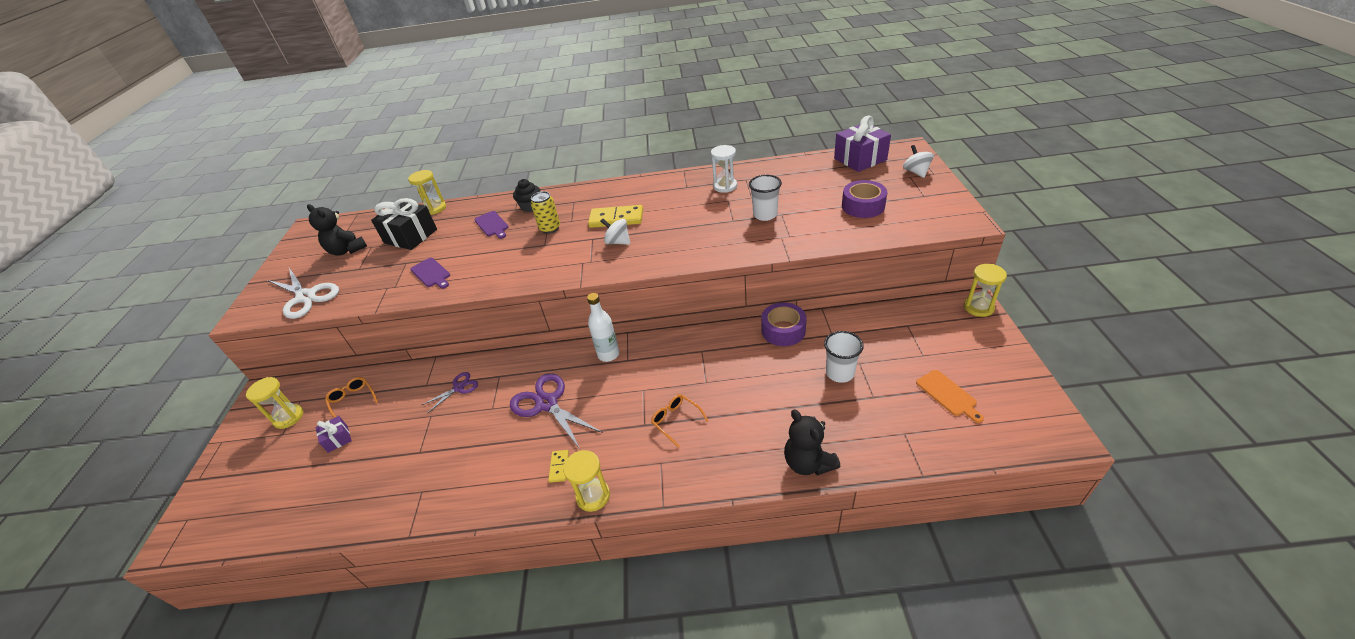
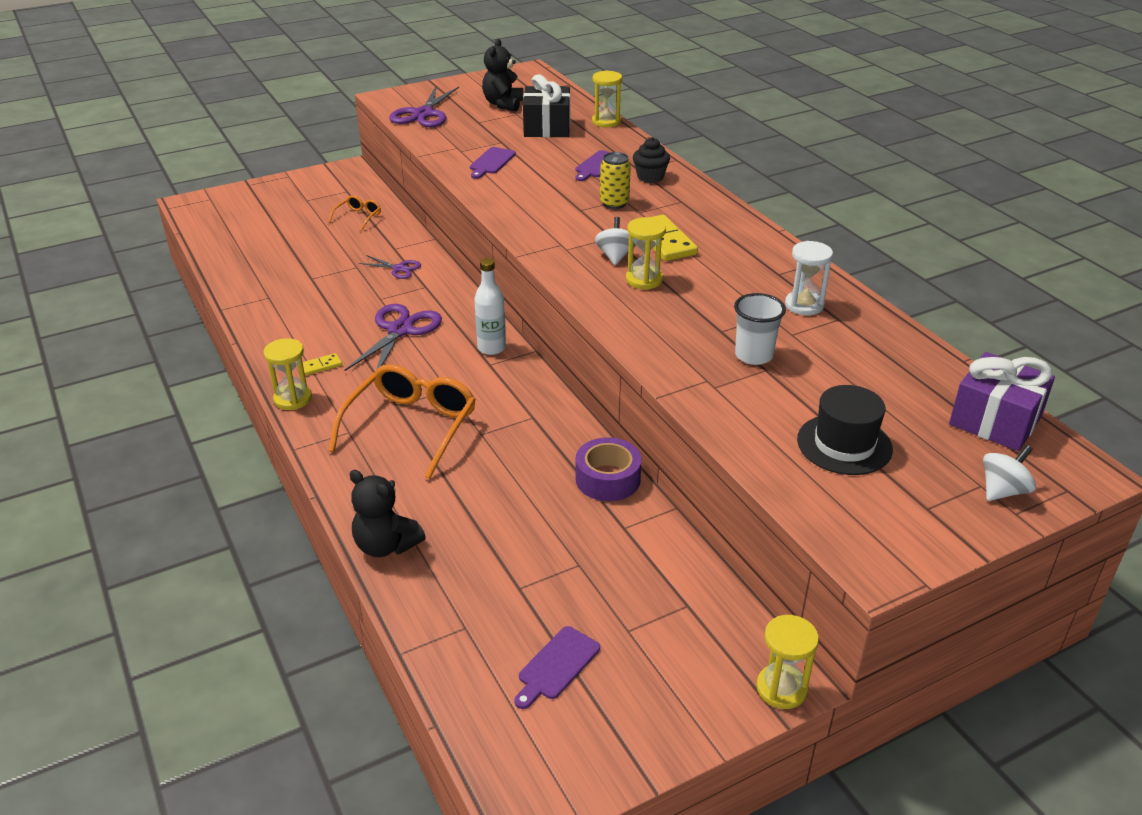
camera: 60 degrees right, 5 degrees down
yellow hourglass [246,377,304,429] -> yellow hourglass moved to [626,217,666,290]
white scissors [267,268,339,319] -> purple scissors [389,86,459,127]
purple gift [316,416,352,453] -> none
orange glasses [651,394,708,448] -> orange glasses [328,364,476,479], size x2.12
black teddy bear [784,409,840,476] -> black teddy bear turned 90 degrees counterclockwise [349,470,426,558]
white cup [824,331,864,383] -> none
purple tape [842,180,887,218] -> black hat [797,385,893,475]
orange cutting board [916,370,984,423] -> purple cutting board [514,626,600,709]

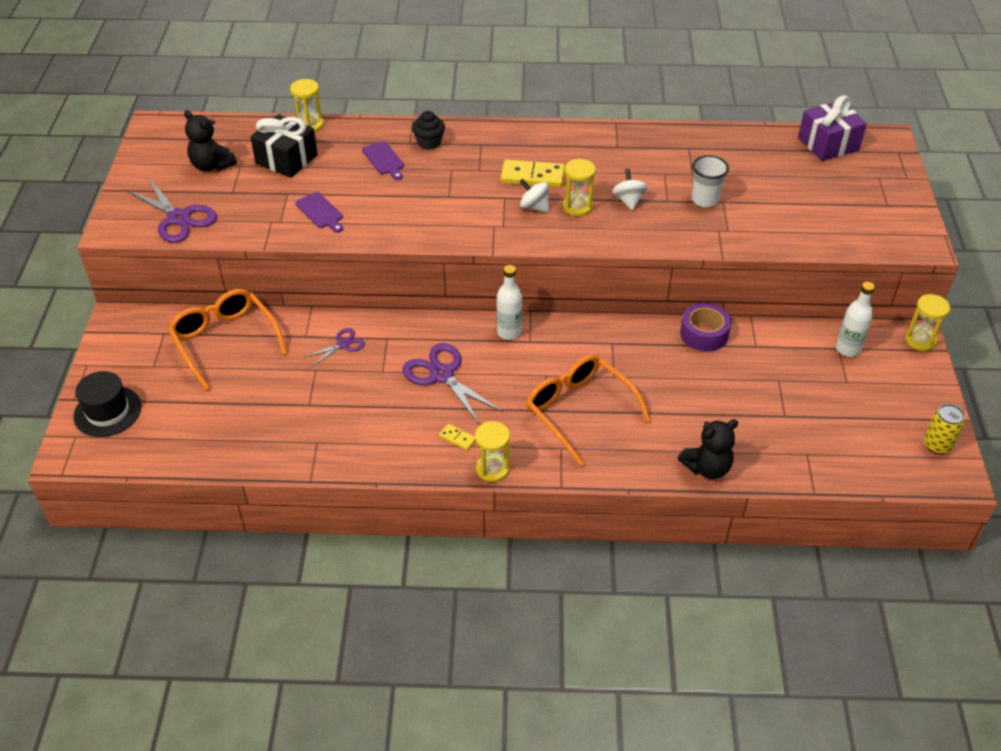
camera: 60 degrees left, 10 degrees up
yellow domino [303,353,342,376] -> yellow domino turned 60 degrees counterclockwise [439,424,476,451]
orange glasses [328,195,381,231] -> orange glasses [167,289,288,390], size x2.12
purple cutting board [514,626,600,709] -> none
yellow can [600,152,631,209] -> yellow can moved to [924,404,965,455]
white hourglass [785,241,833,315] -> none
black hat [797,385,893,475] -> black hat moved to [74,371,141,437]
white spinning top [983,445,1036,501] -> white spinning top moved to [612,169,648,210]
none -> white bottle [836,282,875,357]

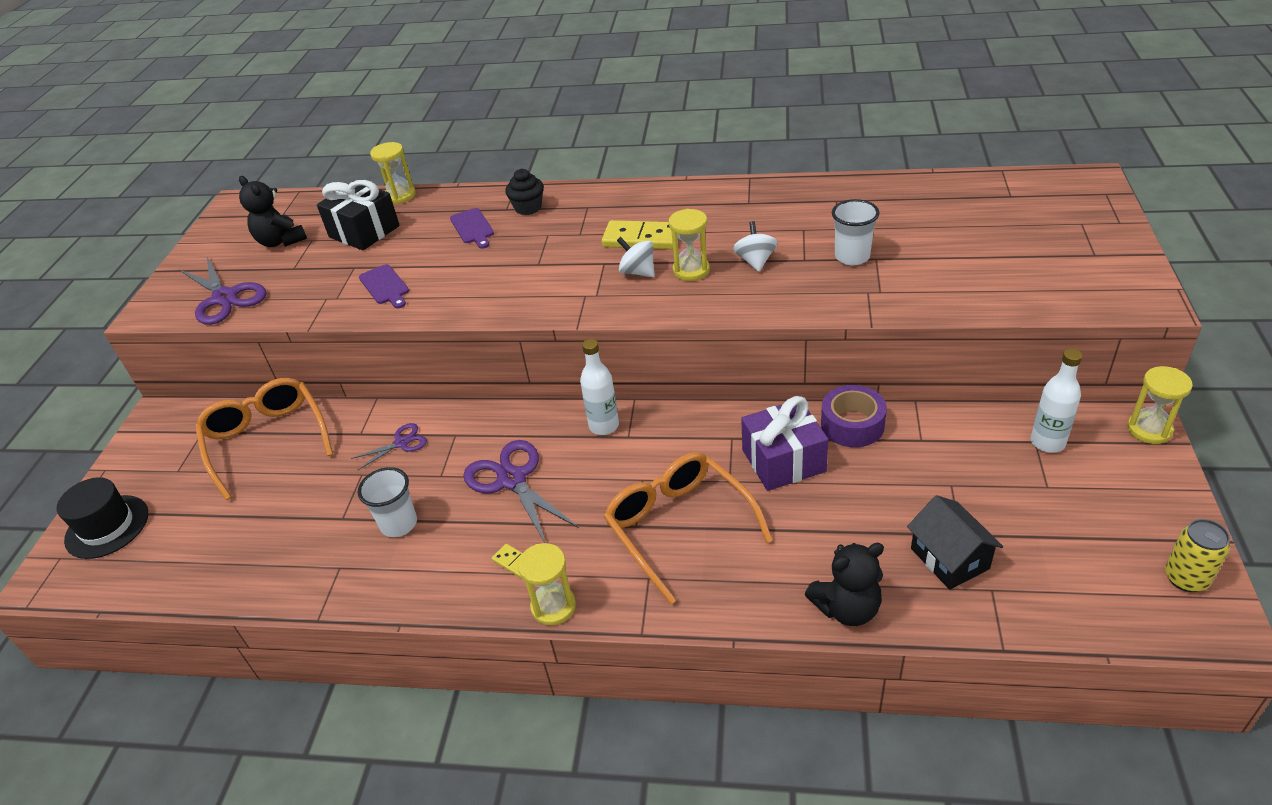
camera: 10 degrees right, 5 degrees down
purple gift [798,95,867,161] -> purple gift moved to [741,396,828,491]
none -> white cup [358,467,417,537]
none -> black house [907,495,1003,590]

